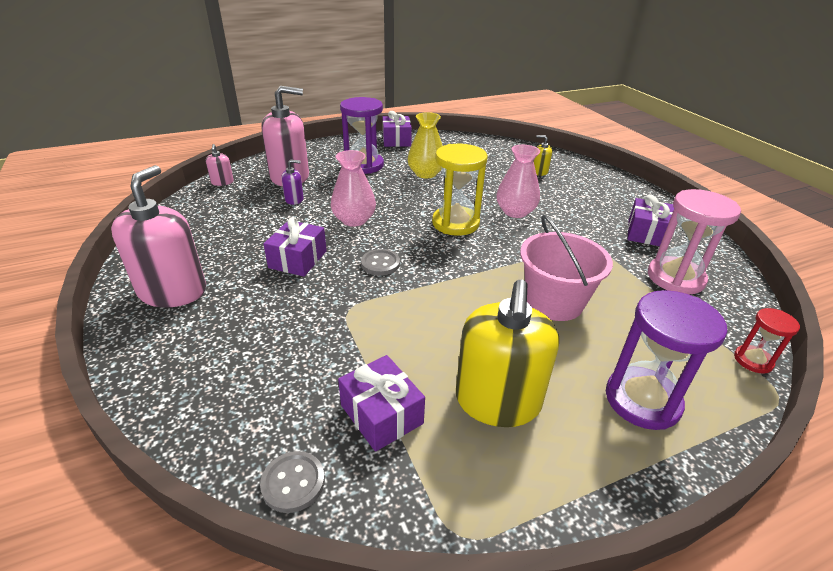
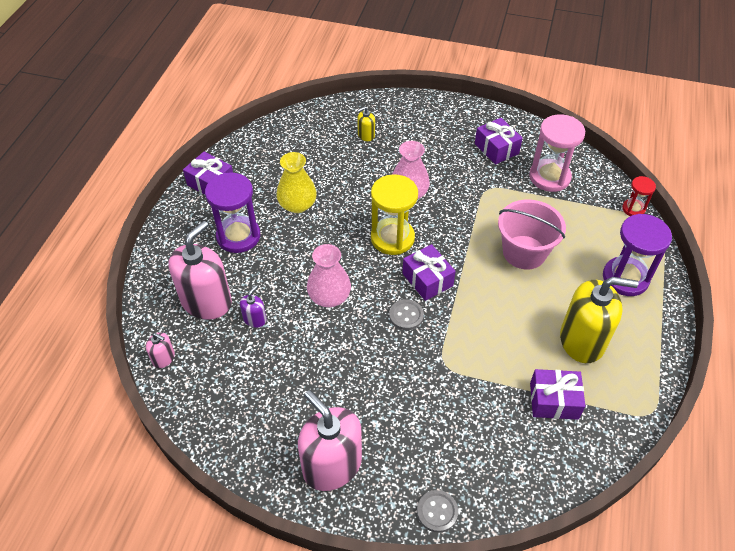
camera: 50 degrees left, 15 degrees up
grey button [260,451,325,513] -> grey button moved to [417,490,458,533]
purple gift [264,217,327,276] -> purple gift moved to [402,244,456,301]
yellow soap dispenser [456,279,559,427] -> yellow soap dispenser turned 45 degrees counterclockwise [560,277,638,363]

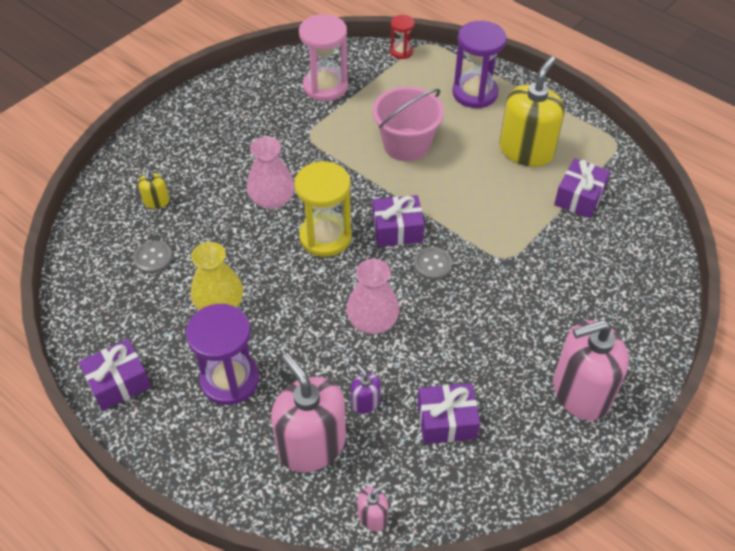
camera: 65 degrees left, 0 degrees up
grey button [417,490,458,533] -> grey button moved to [133,241,173,274]
purple gift [475,118,523,165] -> purple gift moved to [417,383,480,444]

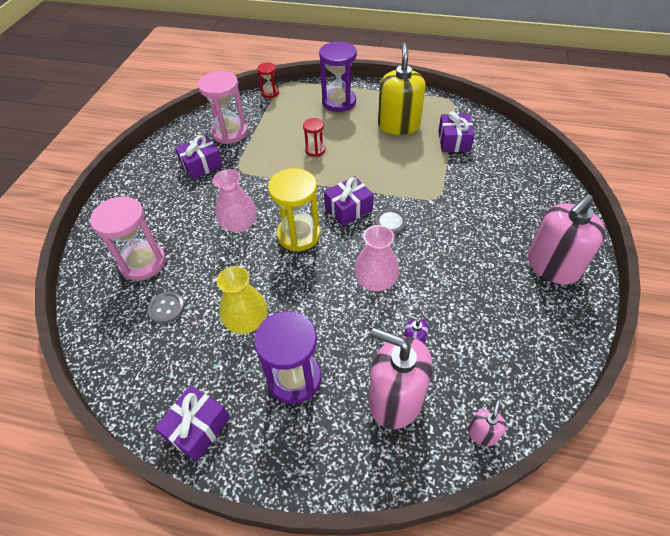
camera: 25 degrees left, 0 degrees up
yellow soap dispenser [138,169,170,209] -> pink hourglass [90,197,166,281]
pink bucket [373,86,444,162] -> red hourglass [303,118,325,157]
purple gift [417,383,480,444] -> purple gift moved to [175,135,223,180]

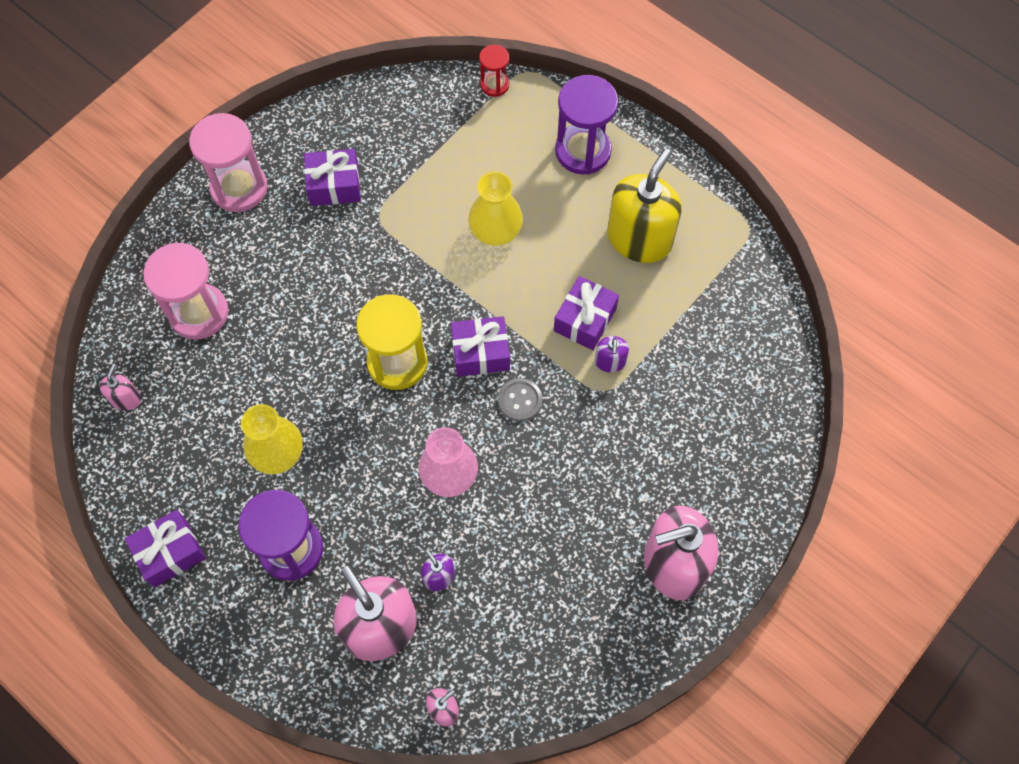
camera: 25 degrees right, 15 degrees up
grey button [147,292,185,324] -> none
pink hourglass [198,71,248,144] -> pink hourglass moved to [189,113,267,212]
pink vase [213,169,257,232] -> none
red hourglass [303,118,325,157] -> yellow vase [468,172,523,246]
purple gift [438,111,475,152] -> purple gift moved to [554,276,619,350]
none -> pink soap dispenser [100,364,141,411]
none -> purple soap dispenser [595,336,629,373]

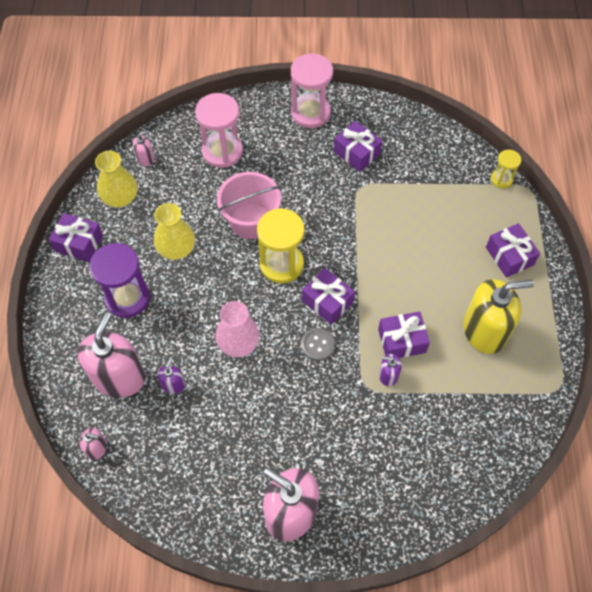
camera: 50 degrees right, 5 degrees down
yellow vase [468,172,523,246] -> yellow vase moved to [95,151,137,207]
red hourglass [479,45,509,97] -> yellow hourglass [491,150,521,188]
purple hourglass [555,75,618,174] -> purple gift [486,223,540,278]
purple soap dispenser [595,336,629,373] -> purple soap dispenser turned 45 degrees clockwise [379,354,402,386]
none -> pink bucket [217,172,281,239]

